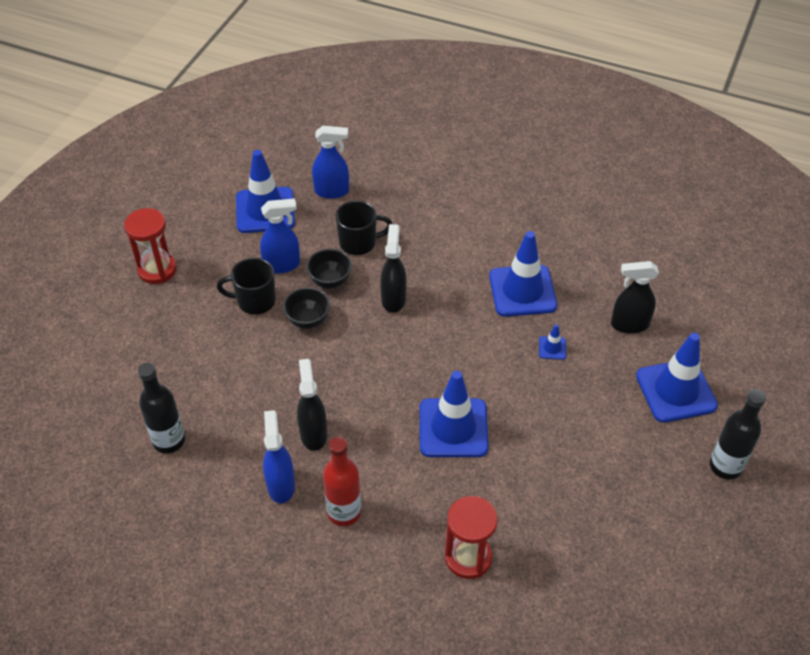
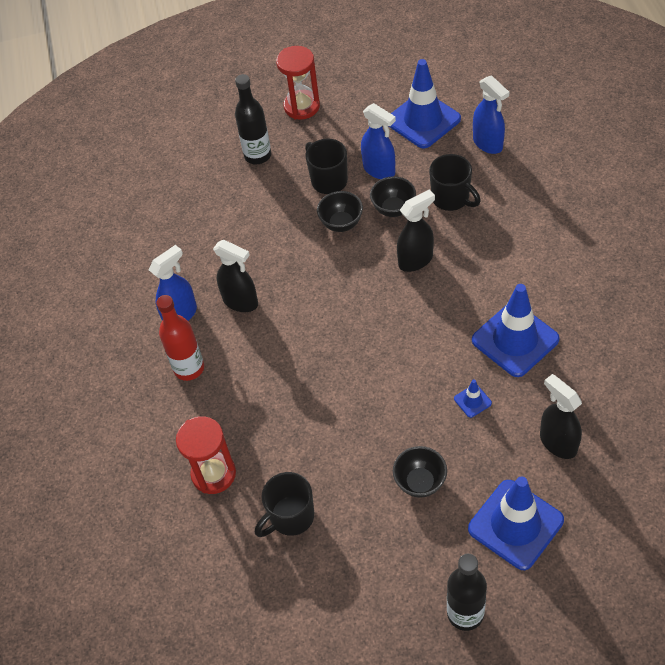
camera: 60 degrees right, 5 degrees up
black bottle [138,363,185,453] -> black bottle moved to [235,74,271,164]
black spray bottle [297,359,327,451] -> black spray bottle turned 75 degrees clockwise [213,240,258,312]
blue traffic cone [420,371,489,457] -> none
none -> black mug [255,472,314,537]
none -> black bowl [393,446,447,498]

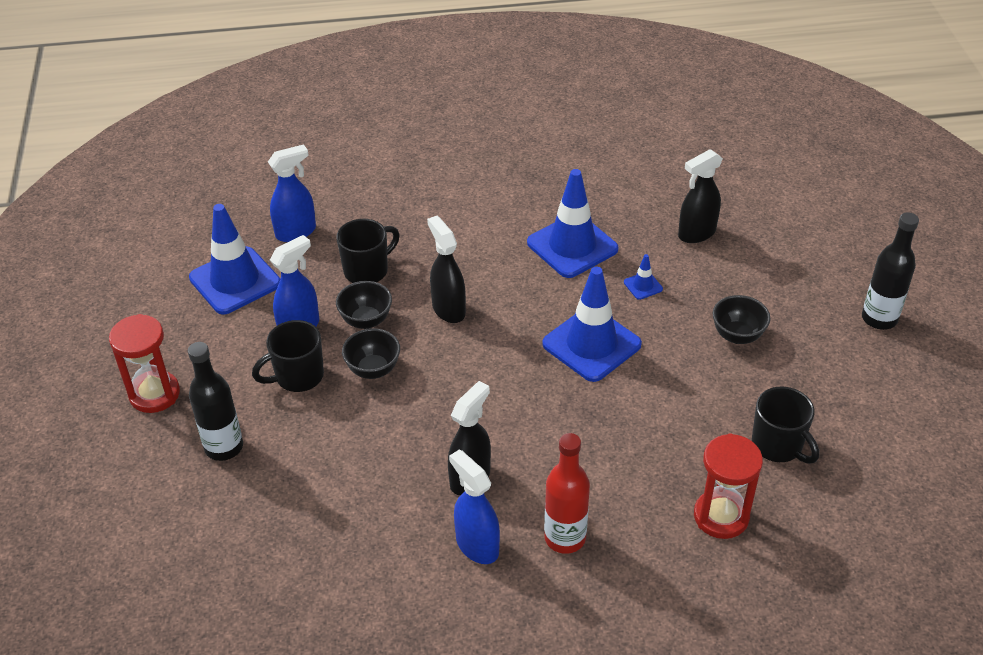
camera: 90 degrees left, 10 degrees down
blue traffic cone [468,476,564,570] -> blue traffic cone moved to [542,267,642,382]

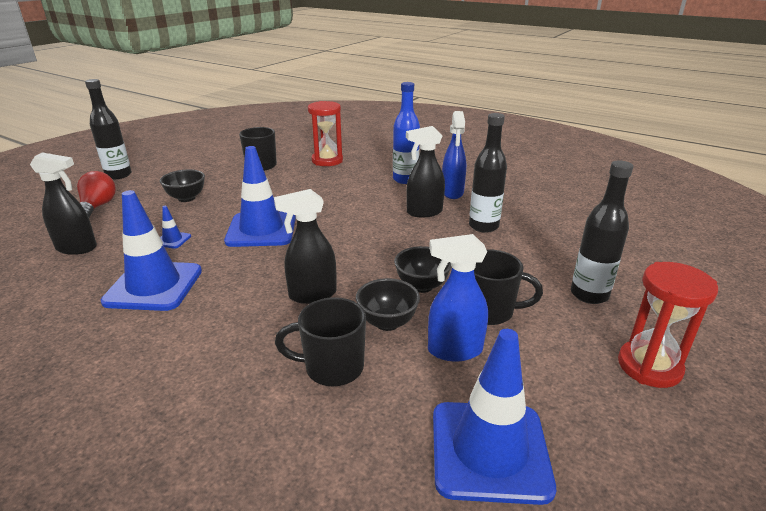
camera: 140 degrees left, 15 degrees down
blue spray bottle [268,144,316,242] -> none
black spray bottle [427,216,466,323] -> black spray bottle turned 60 degrees clockwise [274,189,337,304]
red bottle [544,433,590,554] -> blue bottle [393,82,420,184]
none -> red light bulb [77,171,116,217]
none -> black bottle [469,113,507,233]

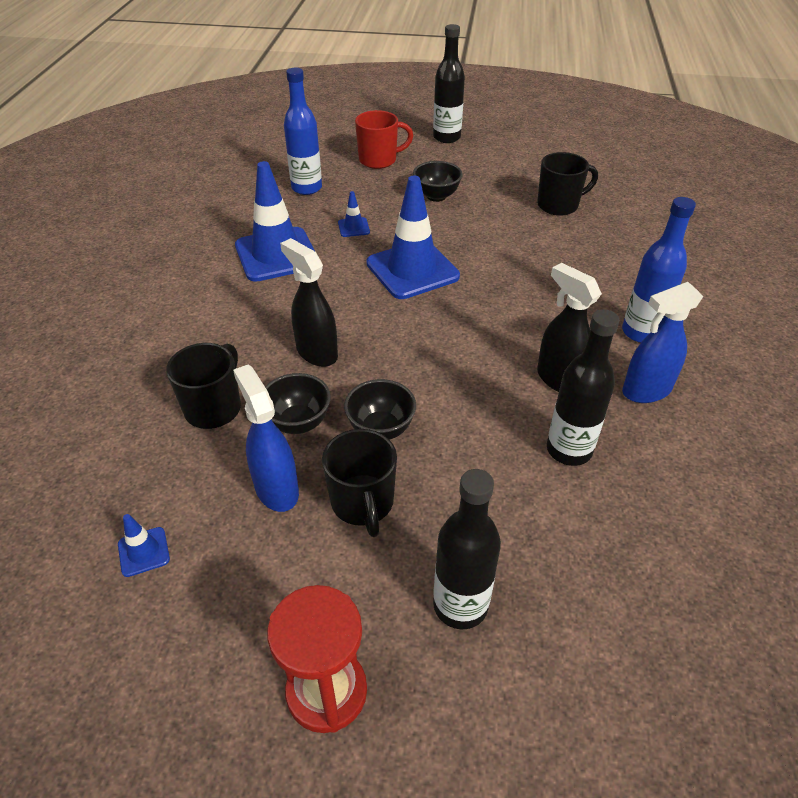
camera: 65 degrees right, 15 degrees up
black spray bottle [30,152,97,255] -> blue bottle [284,68,322,195]
red light bulb [77,171,116,217] -> red mug [355,110,413,169]
black mug [275,297,366,387] -> black mug turned 45 degrees clockwise [166,343,241,429]
red hourglass [308,101,343,166] -> none
blue traffic cone [433,329,556,505] -> blue traffic cone [118,514,170,577], size x0.42

